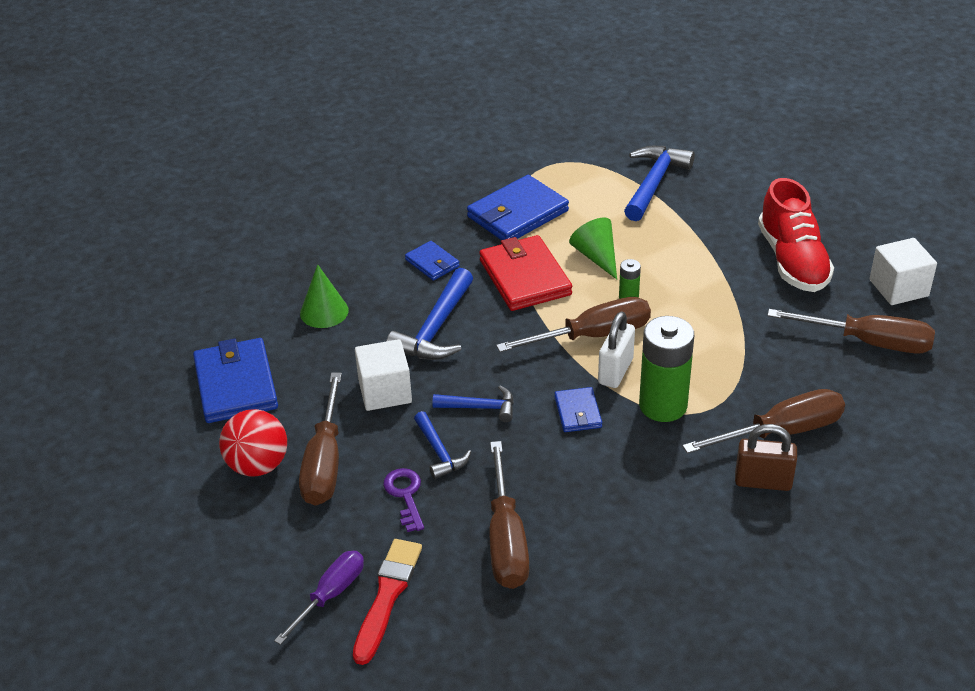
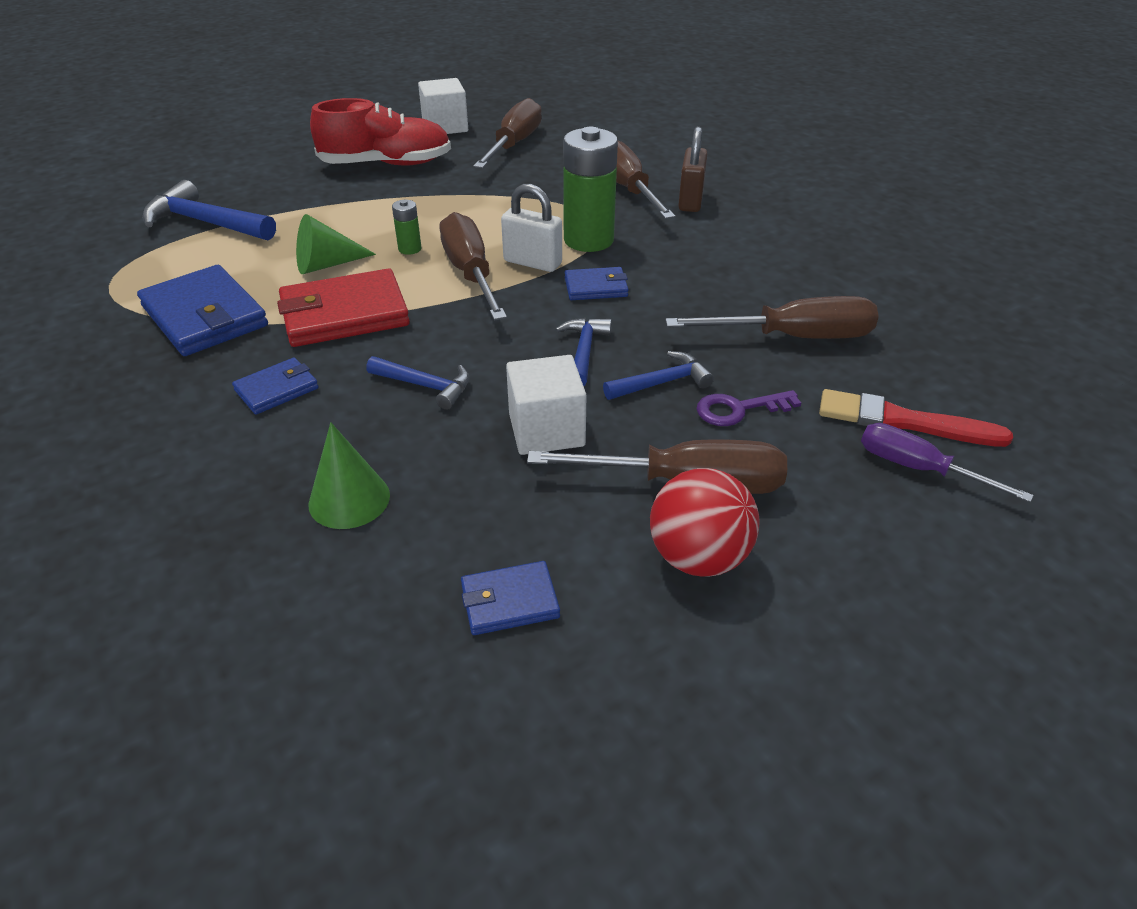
camera: 90 degrees left, 0 degrees up
blue wallet [193,338,278,423] -> blue wallet [461,561,560,635], size x0.53
blue hammer [386,268,473,360] -> blue hammer [366,356,470,410], size x0.59

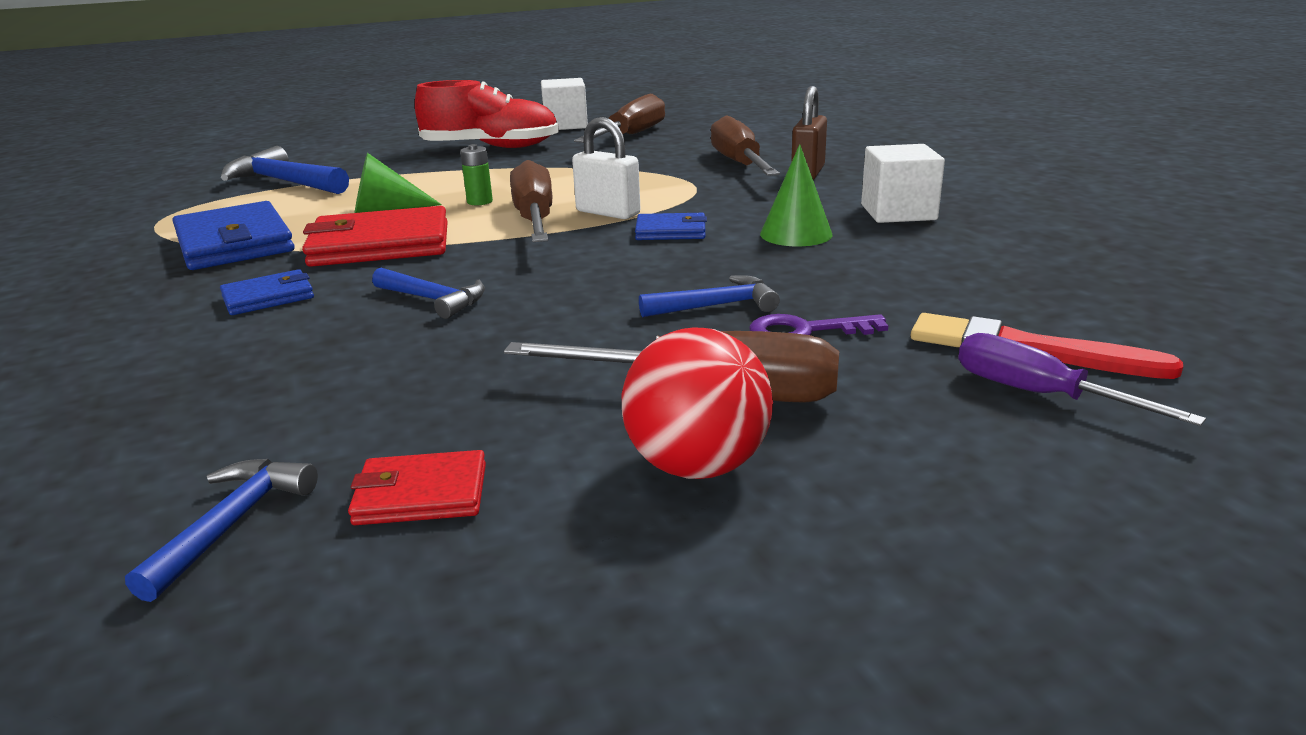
camera: 10 degrees right, 15 degrees down
green cone [308,422,390,529] -> green cone moved to [760,144,833,246]
blue wallet [461,561,560,635] -> red wallet [348,450,486,525]
white cube [506,355,587,455] -> white cube moved to [861,144,945,223]
blue hammer [555,318,612,386] -> blue hammer moved to [125,459,318,602]
green battery [563,126,618,252] -> none
brown screwdriver [665,296,879,339] -> none

